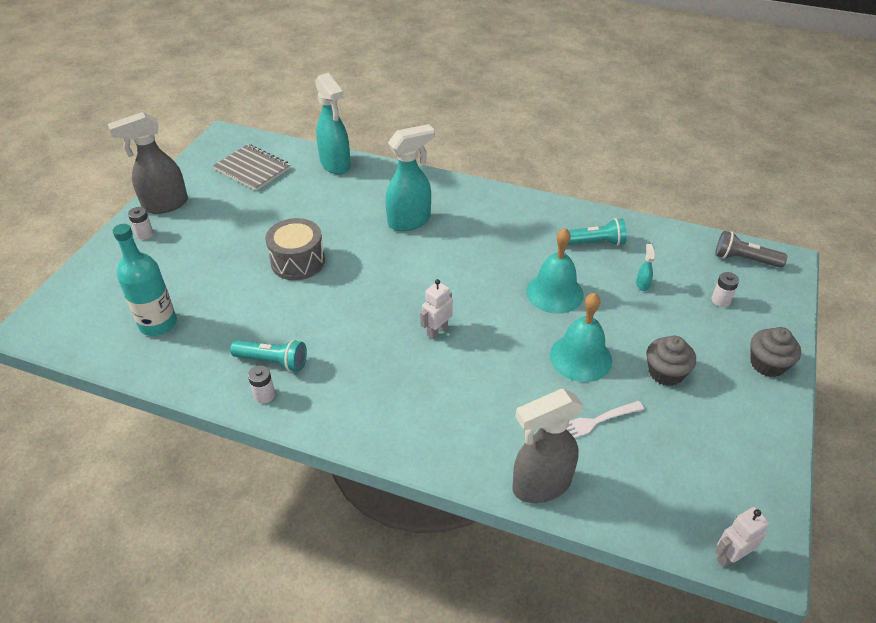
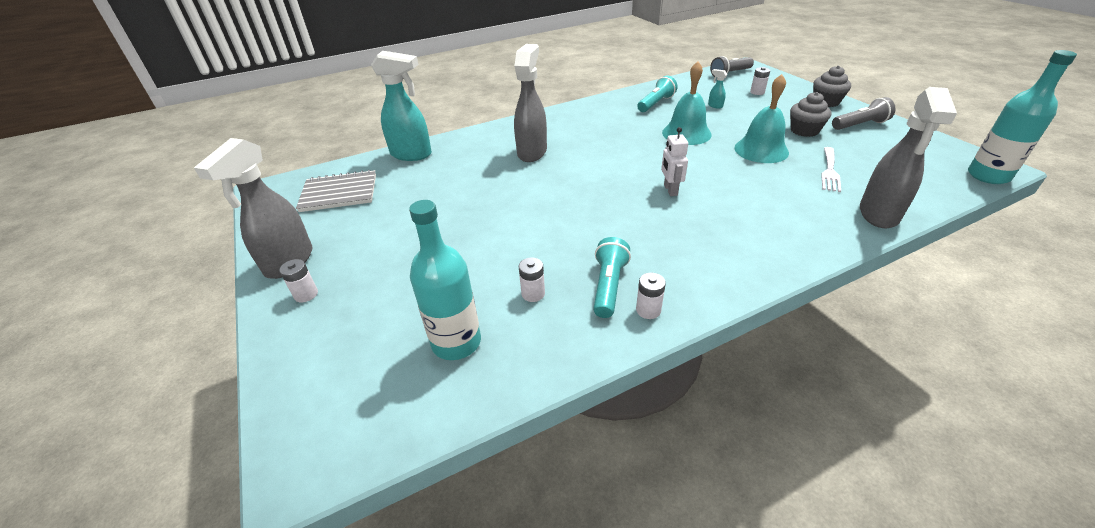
camera: 45 degrees left, 5 degrees down
turquoise flashlight [230,340,307,372] -> turquoise flashlight turned 45 degrees counterclockwise [593,237,631,318]
grey drum [265,218,325,280] -> none
turquoise spray bottle [385,124,435,231] -> grey spray bottle [514,44,547,162]
white robot [715,507,769,568] -> turquoise bottle [968,50,1077,184]
none -> white battery [519,257,545,302]
none -> grey flashlight [832,97,896,130]

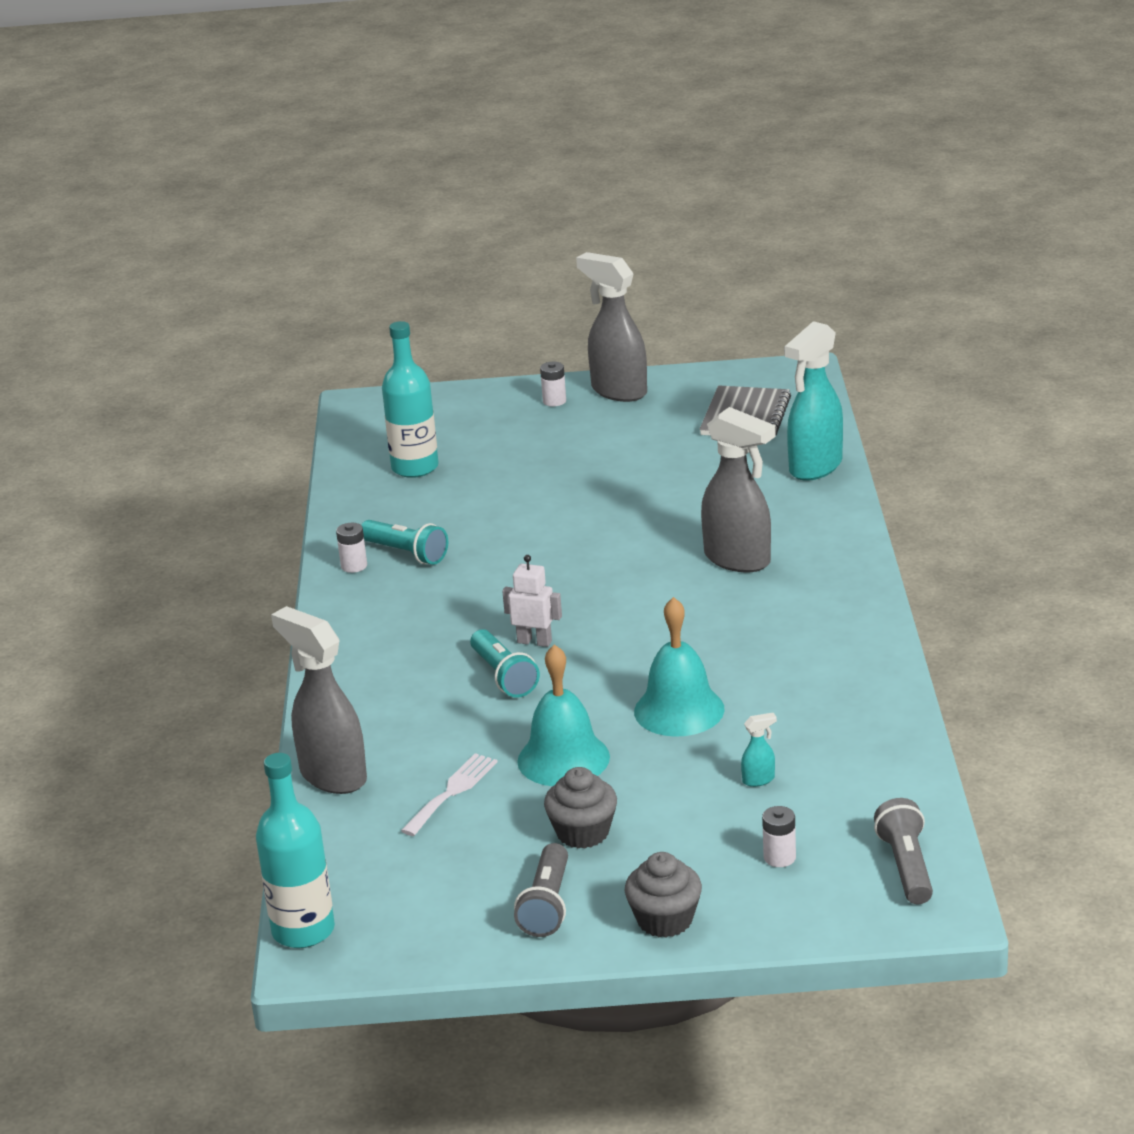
camera: 115 degrees right, 10 degrees down
white battery [519,257,545,302] -> none
turquoise flashlight [637,76,677,112] -> turquoise flashlight moved to [470,629,540,698]
white fork [821,147,841,192] -> white fork turned 75 degrees clockwise [401,753,498,836]

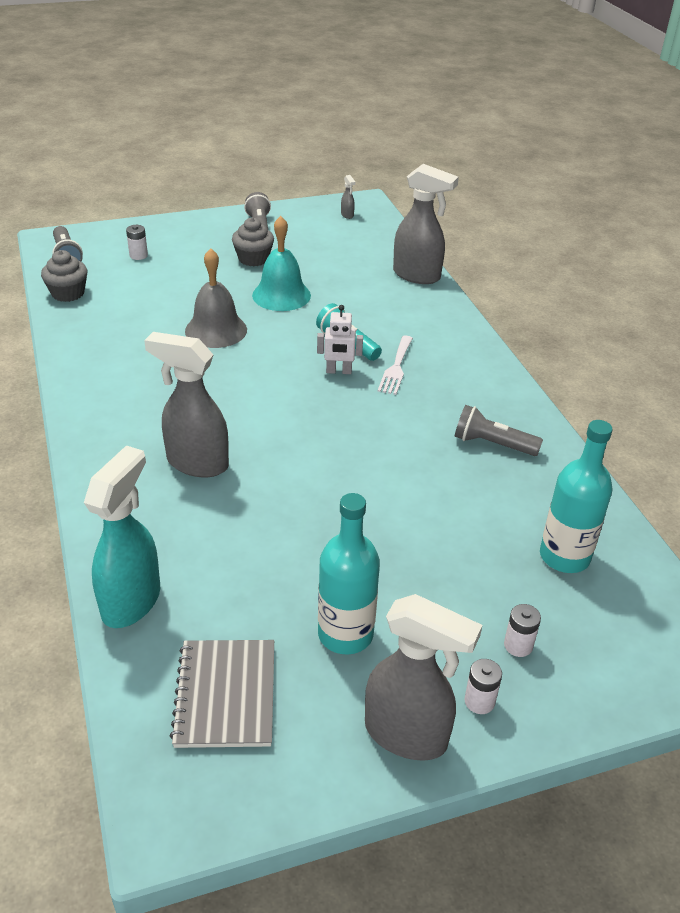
camera: 160 degrees right, 10 degrees up
turquoise bottle [256,753,335,948] -> turquoise bottle moved to [318,493,380,654]
white battery [336,523,367,573] -> white battery moved to [504,604,541,657]
turquoise flashlight [361,520,448,565] -> grey flashlight [455,405,543,456]
white fork [401,753,498,836] -> white fork moved to [378,335,413,395]
grey cupcake [625,852,702,938] -> grey cupcake moved to [41,250,87,302]
turquoise bell [634,597,724,737] -> grey bell [185,248,247,348]
turquoise spray bottle [741,713,777,787] -> none
none -> grey spray bottle [341,175,355,219]

